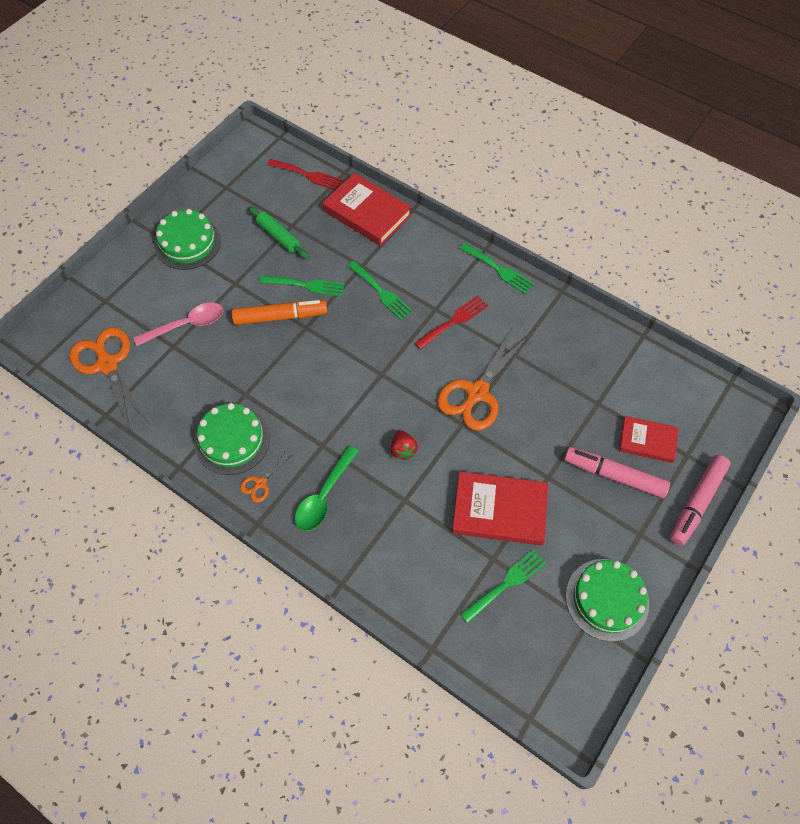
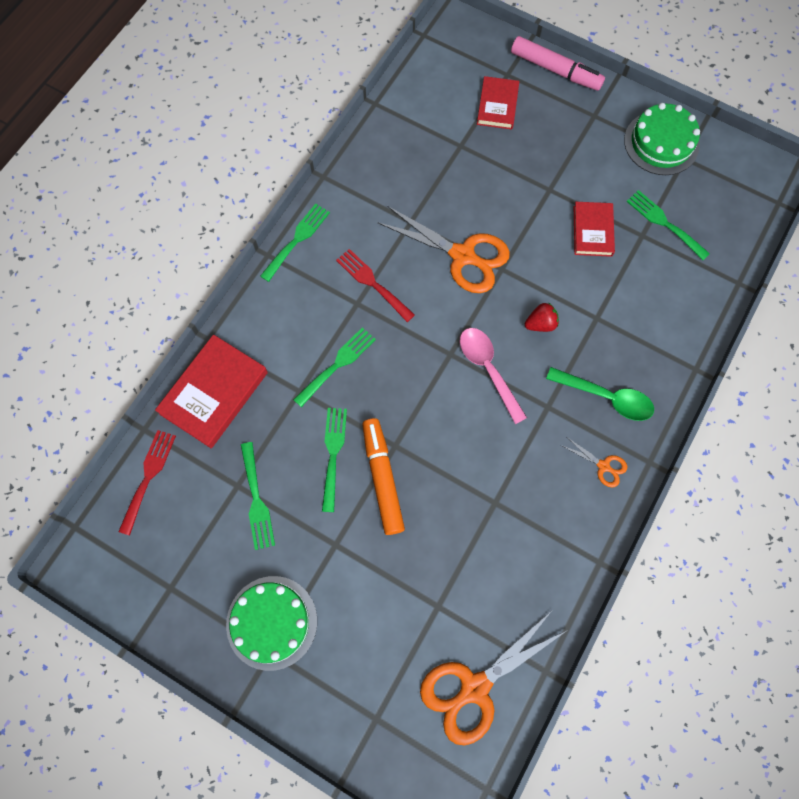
camera: 95 degrees left, 10 degrees up
pink spoon [133,302,223,346] -> pink spoon moved to [460,328,527,424]
green cake [194,403,270,475] -> none
green rolling pin [248,206,309,259] -> green fork [241,442,275,550]
red book [452,471,548,546] -> red book [574,202,615,257], size x0.62
pink marker [564,447,670,498] -> none

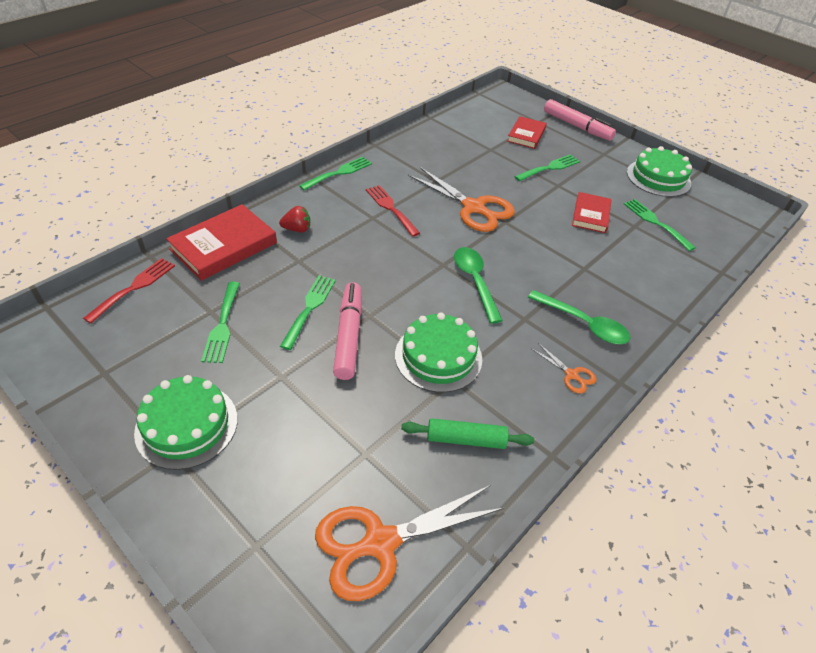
camera: 10 degrees right, 25 degrees down
green fork [293,327,376,407] -> green fork moved to [514,154,580,182]
orange marker [362,418,405,535] -> pink marker [333,282,362,380]
pink spoon [460,328,527,424] -> green spoon [454,247,503,324]
red strawberry [525,303,559,332] -> red strawberry moved to [279,206,310,232]
none -> green cake [395,313,482,393]
none -> green rolling pin [401,418,534,449]

